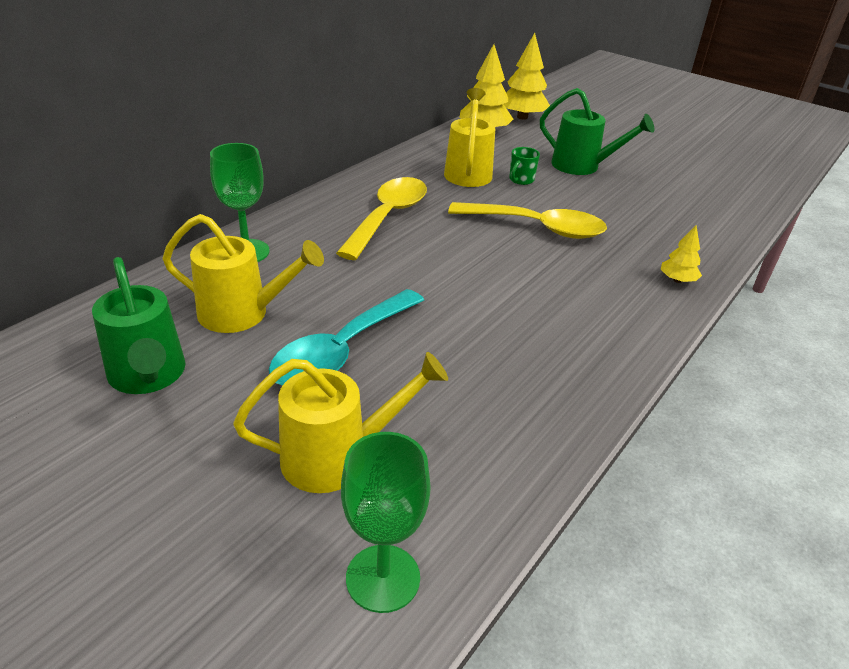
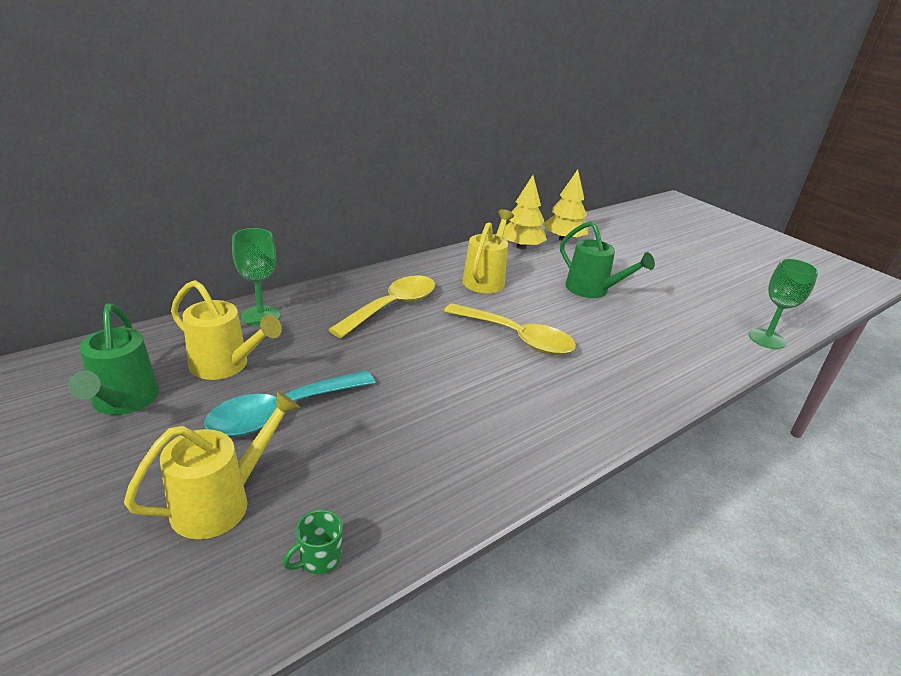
camera: 15 degrees right, 5 degrees down
yellow watering can [233,352,448,493] -> yellow watering can turned 45 degrees counterclockwise [124,391,300,539]
green goblet [341,432,431,613] -> green goblet moved to [749,258,819,349]
green mug [509,147,540,185] -> green mug moved to [283,510,343,574]
yellow tree [661,226,702,283] -> none

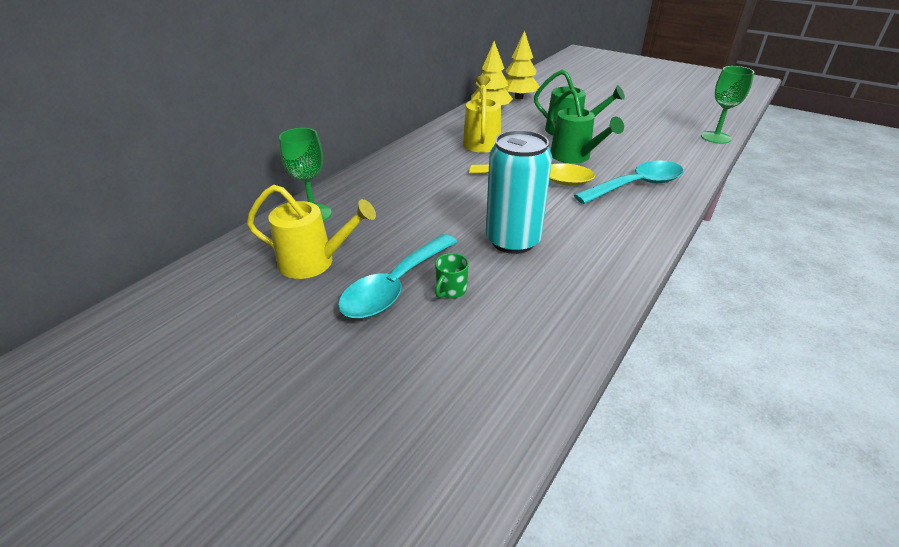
camera: 15 degrees left, 5 degrees up
green watering can [68,304,159,415] -> green watering can moved to [549,88,624,164]
yellow watering can [124,391,300,539] -> none
green mug [283,510,343,574] -> green mug moved to [435,253,469,299]
yellow spoon [328,275,435,338] -> none
none -> turquoise can [486,130,552,254]
none -> turquoise spoon [574,161,683,204]

